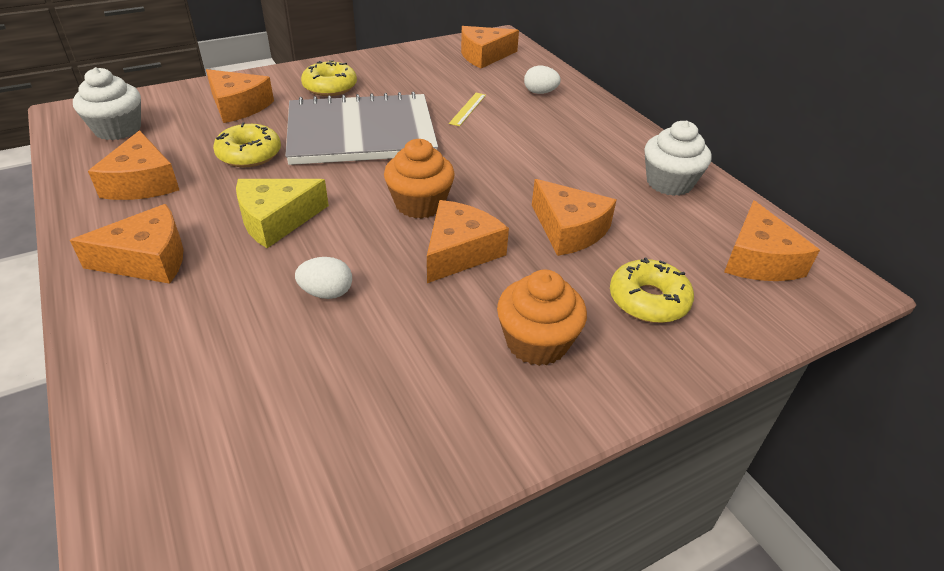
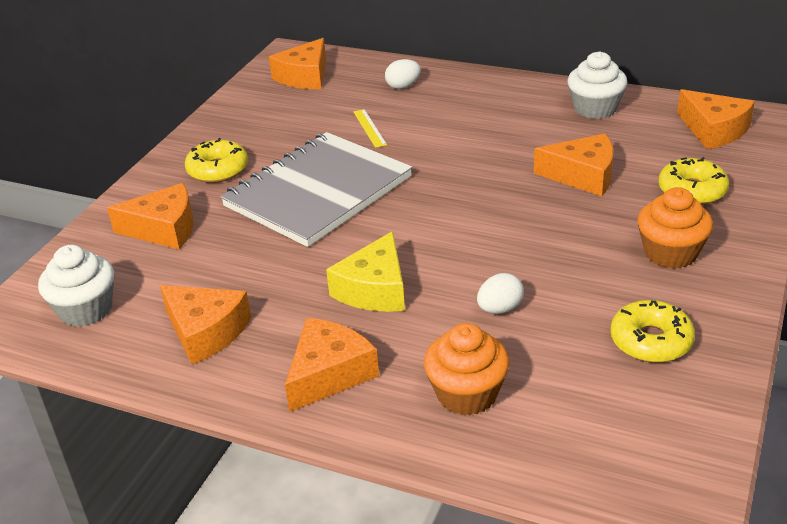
camera: 35 degrees left, 5 degrees down
yellow donut [213,122,281,167] -> yellow donut moved to [610,300,695,363]
orange cupcake [384,139,455,219] -> orange cupcake moved to [424,323,510,416]
orange cheese [427,200,509,283] -> none

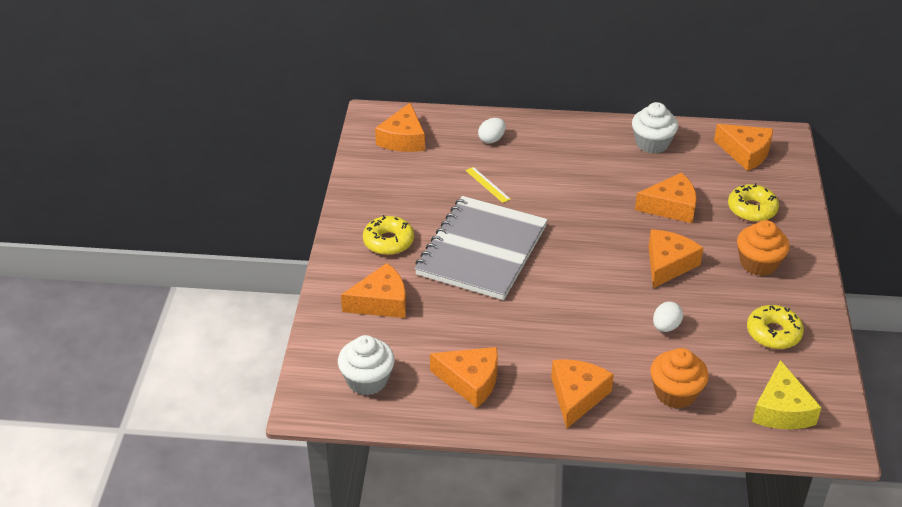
camera: 20 degrees left, 5 degrees up
yellow cheese [326,231,405,312] -> yellow cheese moved to [752,360,822,429]
none -> orange cheese [648,229,703,288]

